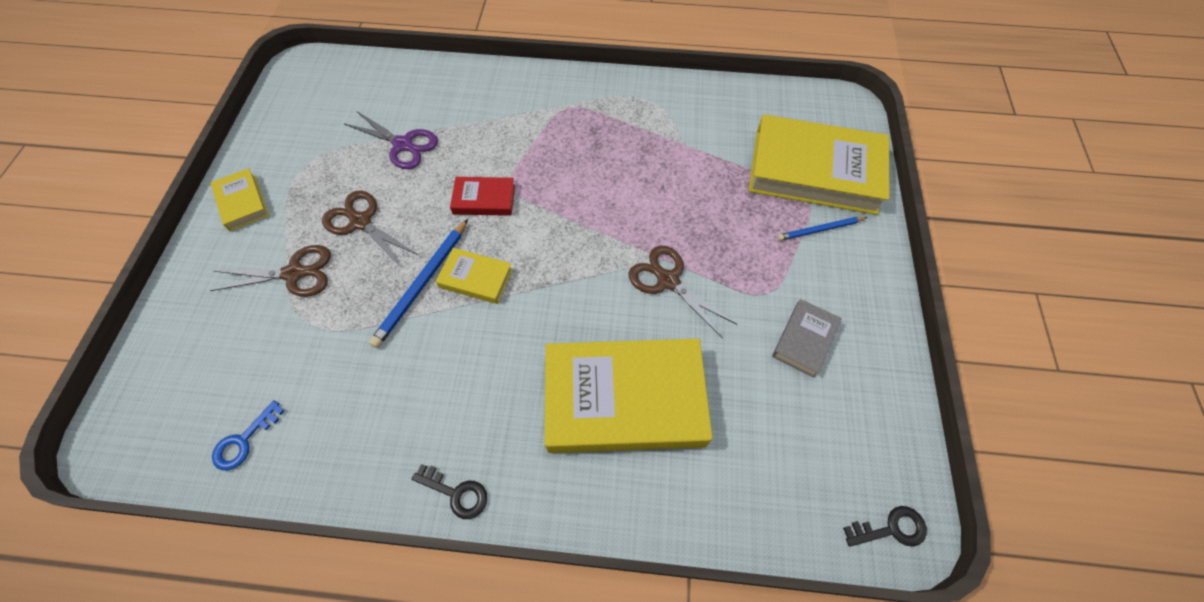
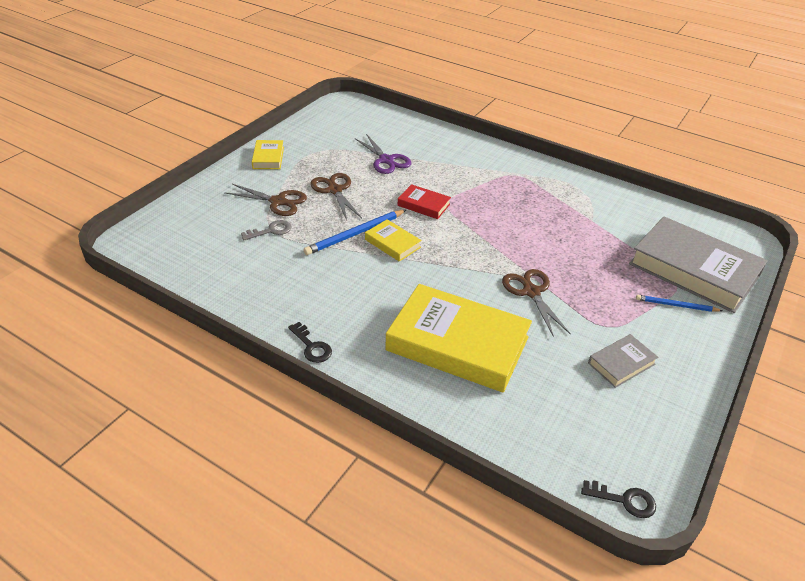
camera: 25 degrees right, 20 degrees down
blue key [212,400,285,470] -> none
yellow book [749,114,889,215] -> grey book [629,217,768,313]
none -> grey key [241,220,292,240]

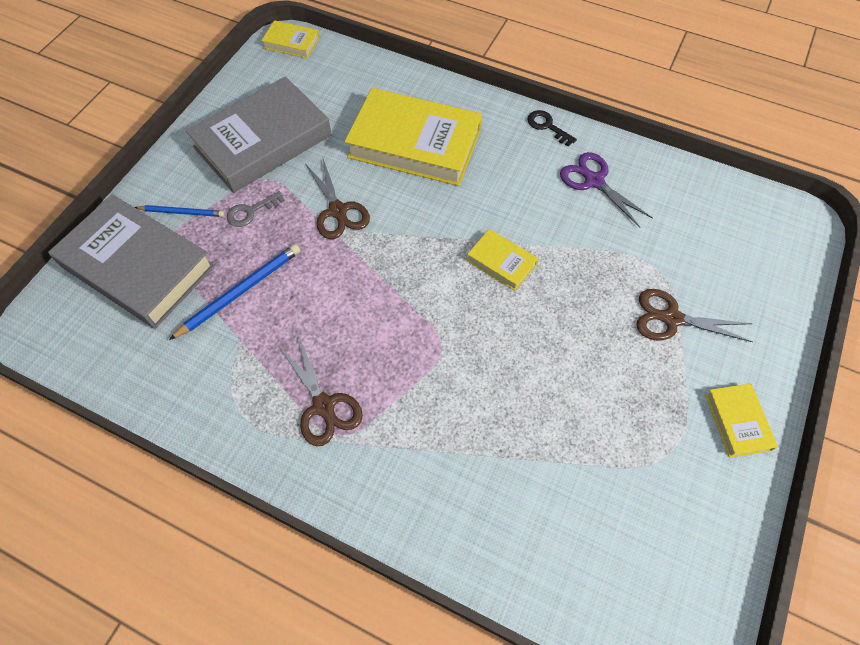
camera: 175 degrees right, 20 degrees up
grey key [241,220,292,240] -> grey key moved to [227,191,285,227]
blue pencil [303,210,406,255] -> blue pencil moved to [169,244,300,340]
brown scissors [310,173,362,220] -> brown scissors moved to [280,335,363,446]
purple scissors [354,134,412,174] -> purple scissors moved to [560,152,653,227]
red book [398,184,451,219] -> none
black key [581,480,656,518] -> yellow book [261,20,320,58]
grey book [588,334,658,388] -> grey book [186,76,332,193], size x2.19

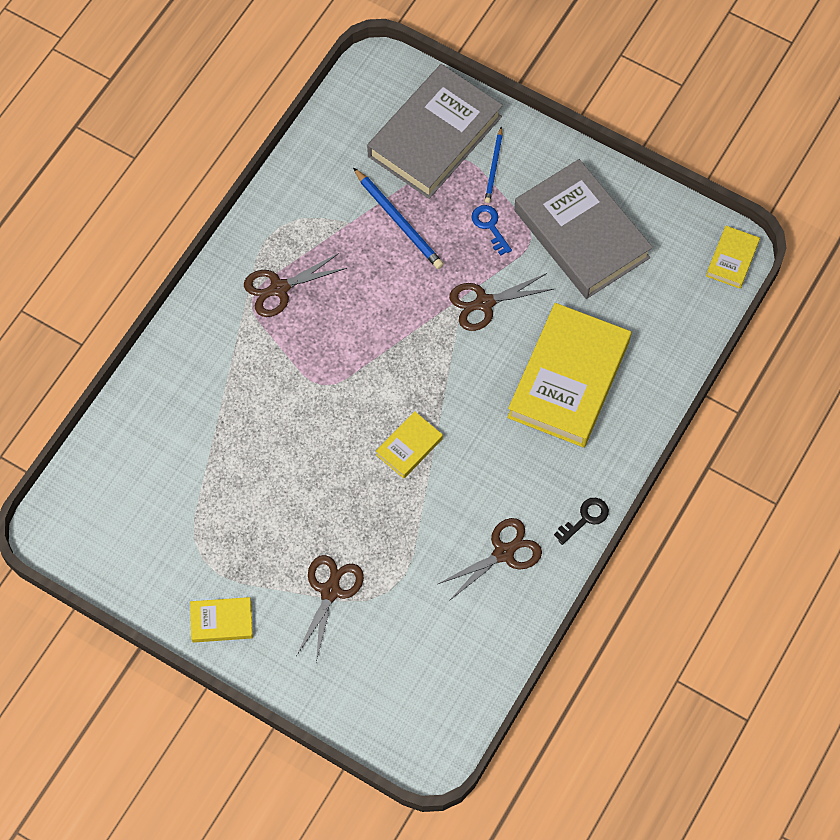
camera: 95 degrees right, 5 degrees up
grey key [227,191,285,227] -> blue key [471,205,512,256]
purple scissors [560,152,653,227] -> brown scissors [438,518,542,601]

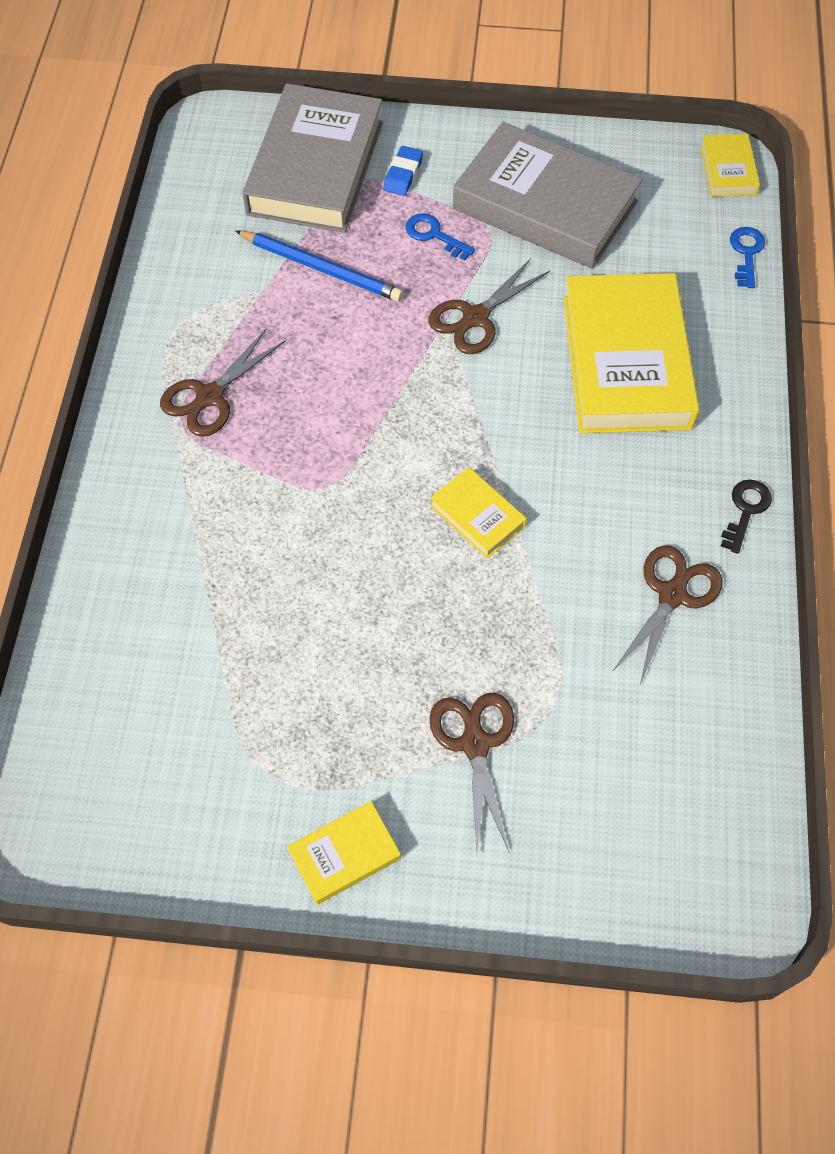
camera: 25 degrees left, 5 degrees down
yellow book [376,411,443,479] -> yellow book turned 60 degrees counterclockwise [430,467,527,559]
blue pencil [485,126,502,203] -> blue eraser [383,146,423,196]
none -> blue key [730,227,765,288]

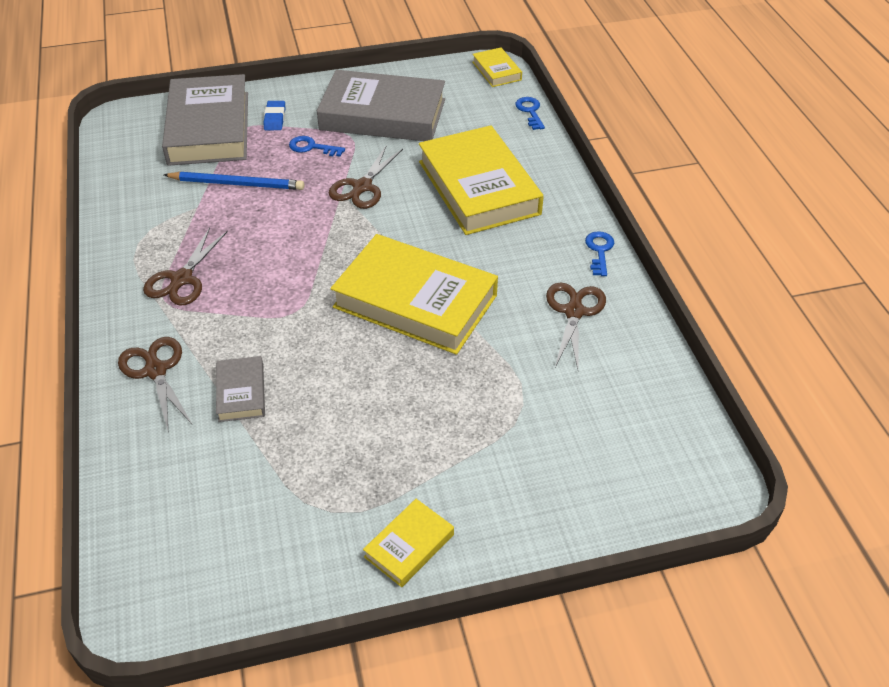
camera: 20 degrees left, 15 degrees down
brown scissors [429,692,514,852] -> brown scissors moved to [118,337,192,430]
yellow book [430,467,527,559] -> yellow book [330,234,498,355], size x2.19
black key [721,480,772,554] -> blue key [585,231,614,276]
none -> grey book [216,356,265,422]

